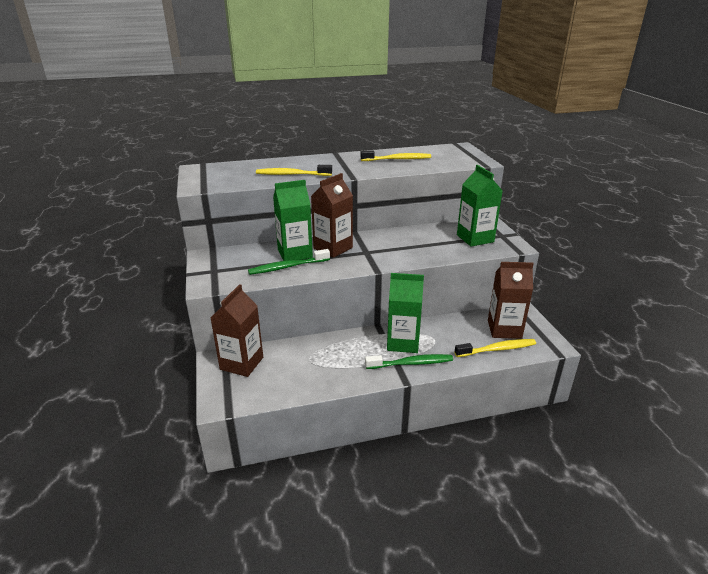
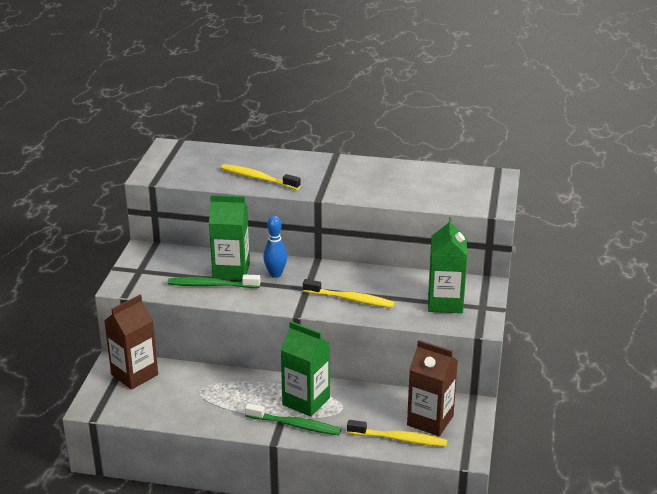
camera: 25 degrees right, 0 degrees up
brown carton [311,173,353,258] -> blue bowling pin [263,216,287,278]
yellow toothbrush [360,151,431,161] -> yellow toothbrush moved to [303,279,395,308]

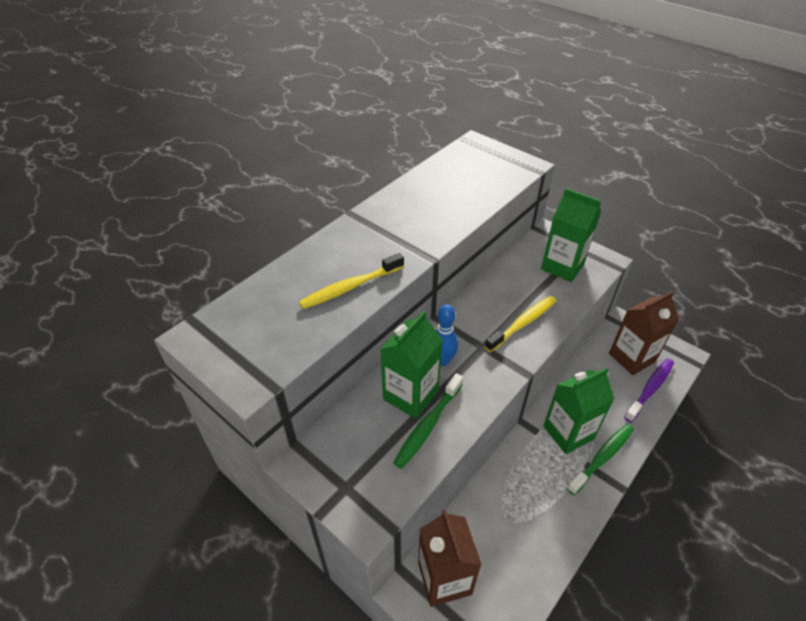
camera: 60 degrees left, 15 degrees up
yellow toothbrush [347,420,447,447] -> purple toothbrush [624,359,674,422]

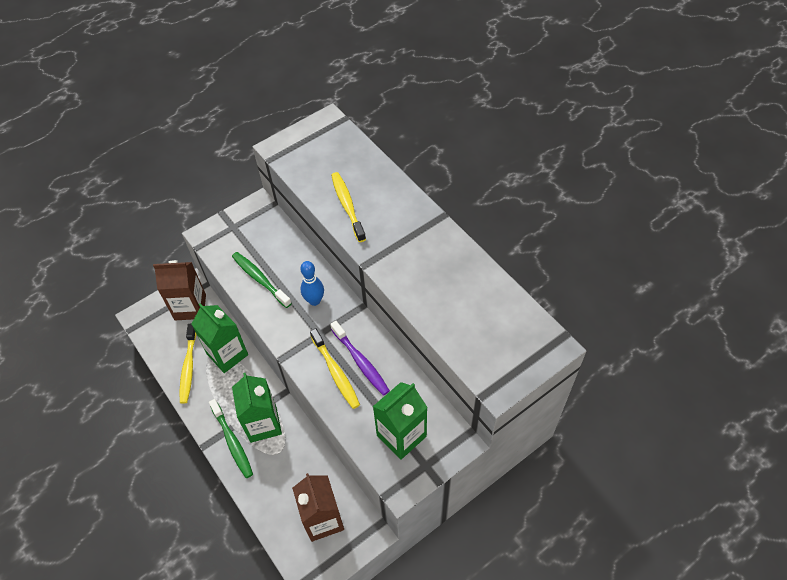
camera: 105 degrees right, 10 degrees up
green carton [381,311,443,419] -> green carton moved to [191,303,248,373]
purple toothbrush [624,359,674,422] -> purple toothbrush moved to [330,321,390,396]
none -> yellow toothbrush [180,324,197,404]

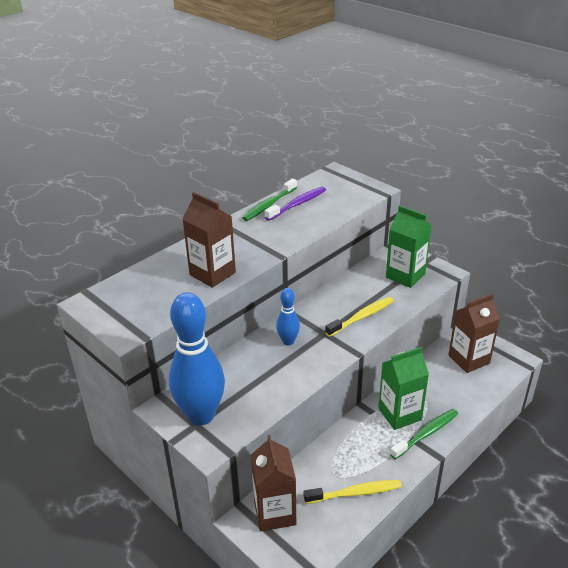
camera: 100 degrees left, 20 degrees down
green carton [191,303,248,373] -> none
green toothbrush [232,252,292,308] -> green toothbrush moved to [242,178,297,221]
purple toothbrush [330,321,390,396] -> purple toothbrush moved to [265,187,326,221]
yellow toothbrush [331,172,366,242] -> brown carton [182,192,236,288]
none -> blue bowling pin [169,292,225,425]

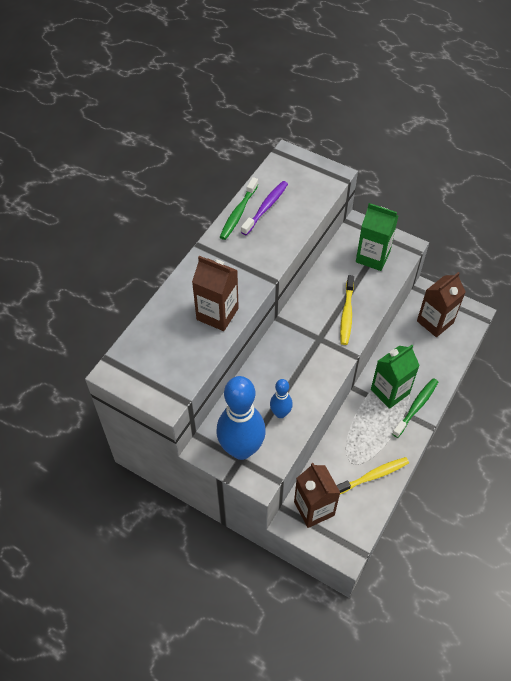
camera: 15 degrees left, 20 degrees up
blue bowling pin [276,288,300,345] -> blue bowling pin moved to [270,379,293,418]
yellow toothbrush [325,297,394,337] -> yellow toothbrush turned 150 degrees clockwise [340,275,354,345]

